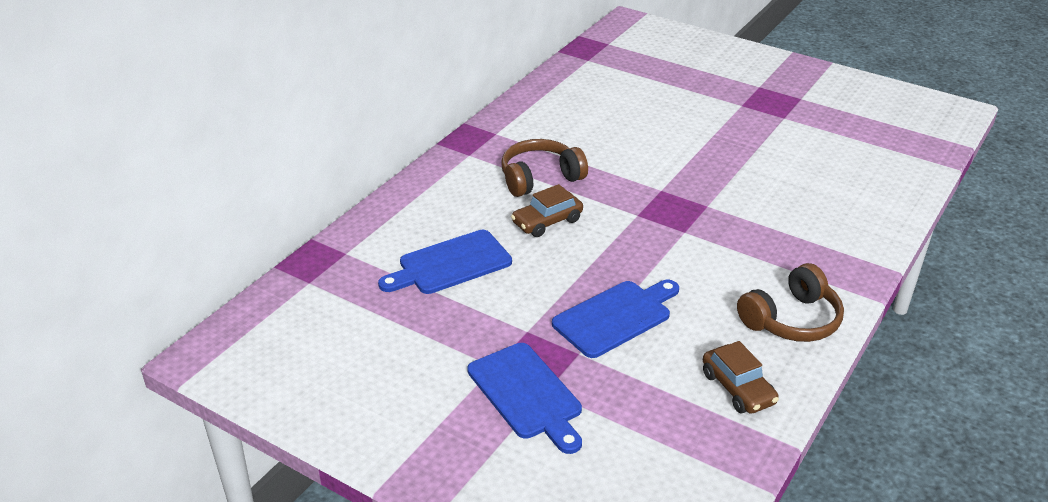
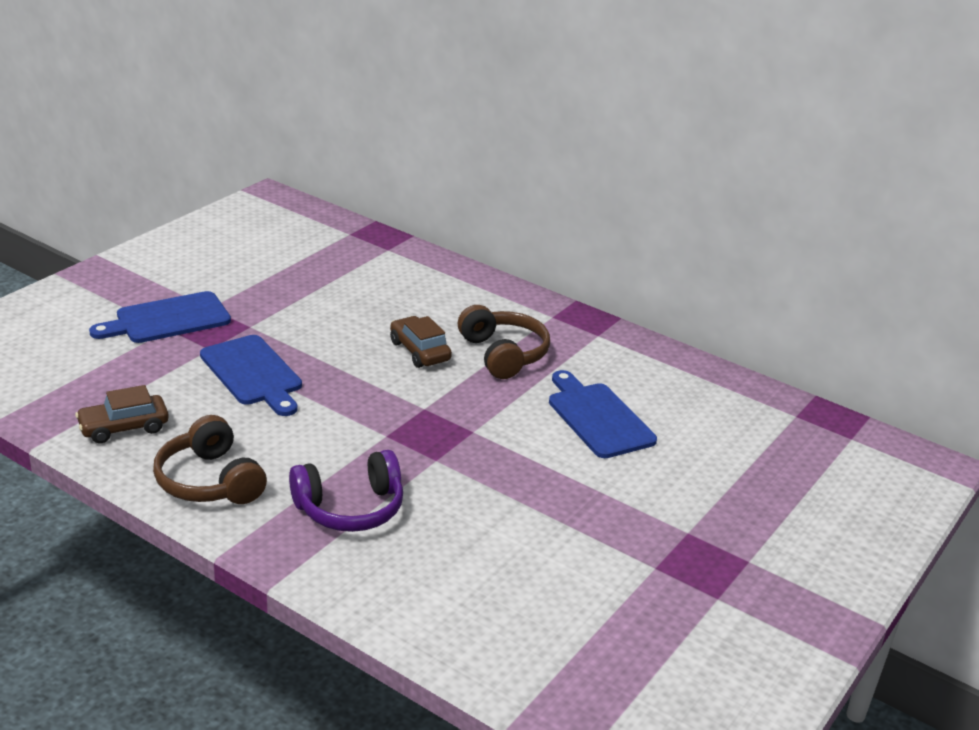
camera: 90 degrees right, 5 degrees down
blue cutting board [378,230,512,294] -> blue cutting board moved to [549,370,657,458]
none -> purple headphones [289,450,403,532]

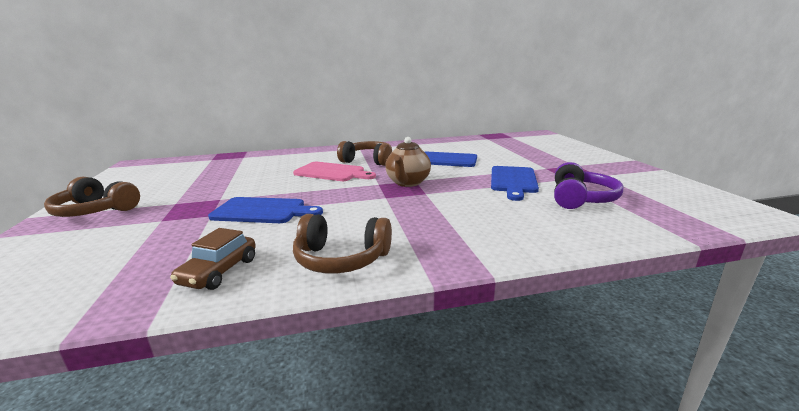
camera: 45 degrees left, 10 degrees down
blue cutting board [89,291,231,343] -> blue cutting board moved to [491,166,539,201]
purple headphones [289,450,403,532] -> purple headphones moved to [554,162,623,209]
brown car [390,316,452,368] -> pink cutting board [293,162,376,181]
none -> brown headphones [44,177,140,217]
none -> brown teapot [385,137,431,187]

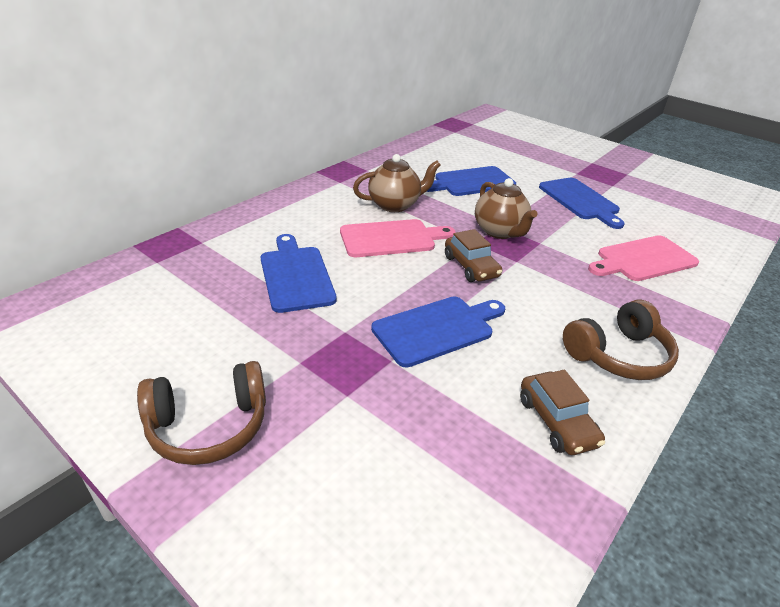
camera: 40 degrees left, 15 degrees up
brown headphones [337,141,392,166] -> brown teapot [353,154,441,212]
purple headphones [554,162,623,209] -> none
none -> blue cutting board [261,234,337,313]
none -> brown car [445,229,502,282]
none -> pink cutting board [588,235,699,281]

